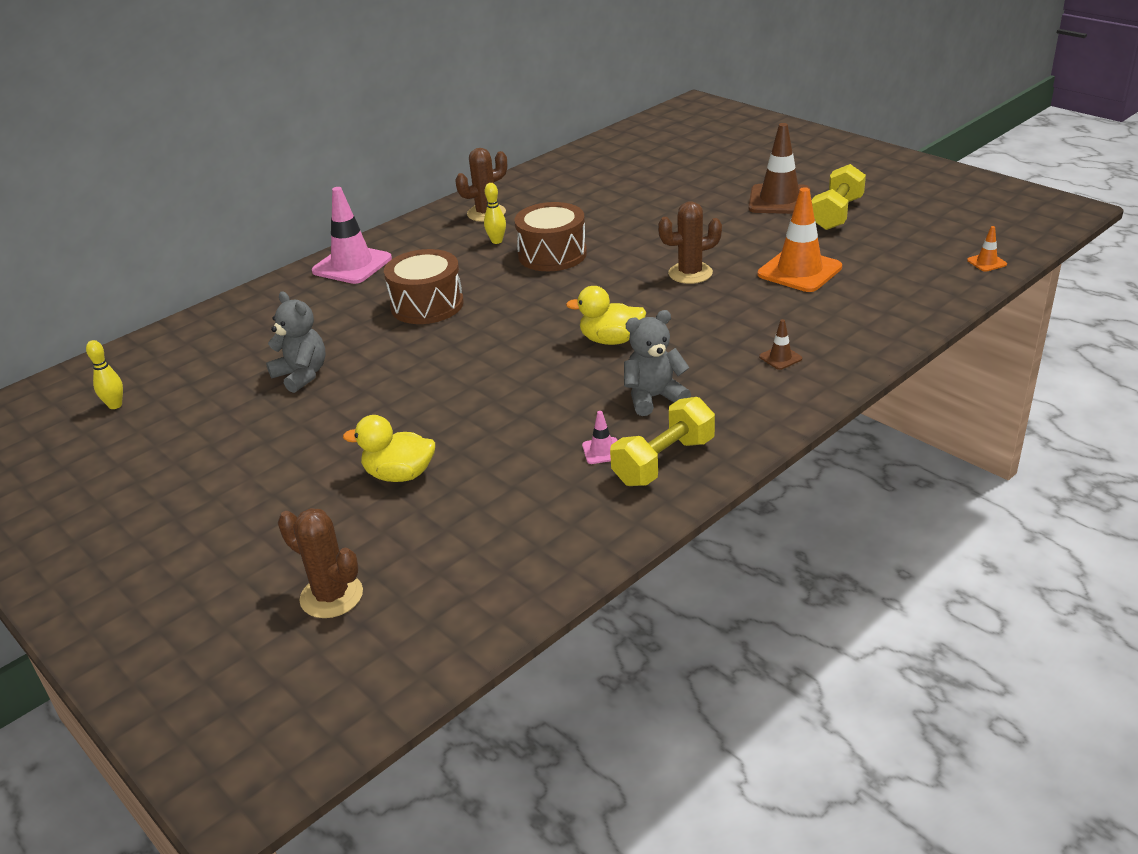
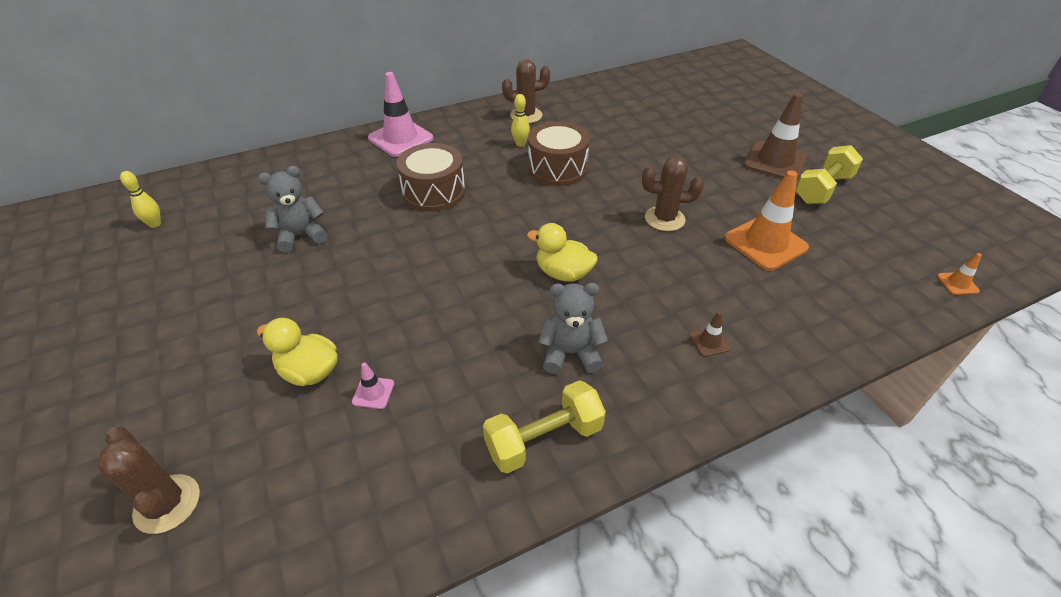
camera: 15 degrees right, 10 degrees up
grey teddy bear [266,291,326,393] -> grey teddy bear turned 90 degrees counterclockwise [258,166,327,253]
pink traffic cone [582,411,618,464] -> pink traffic cone moved to [352,362,394,409]

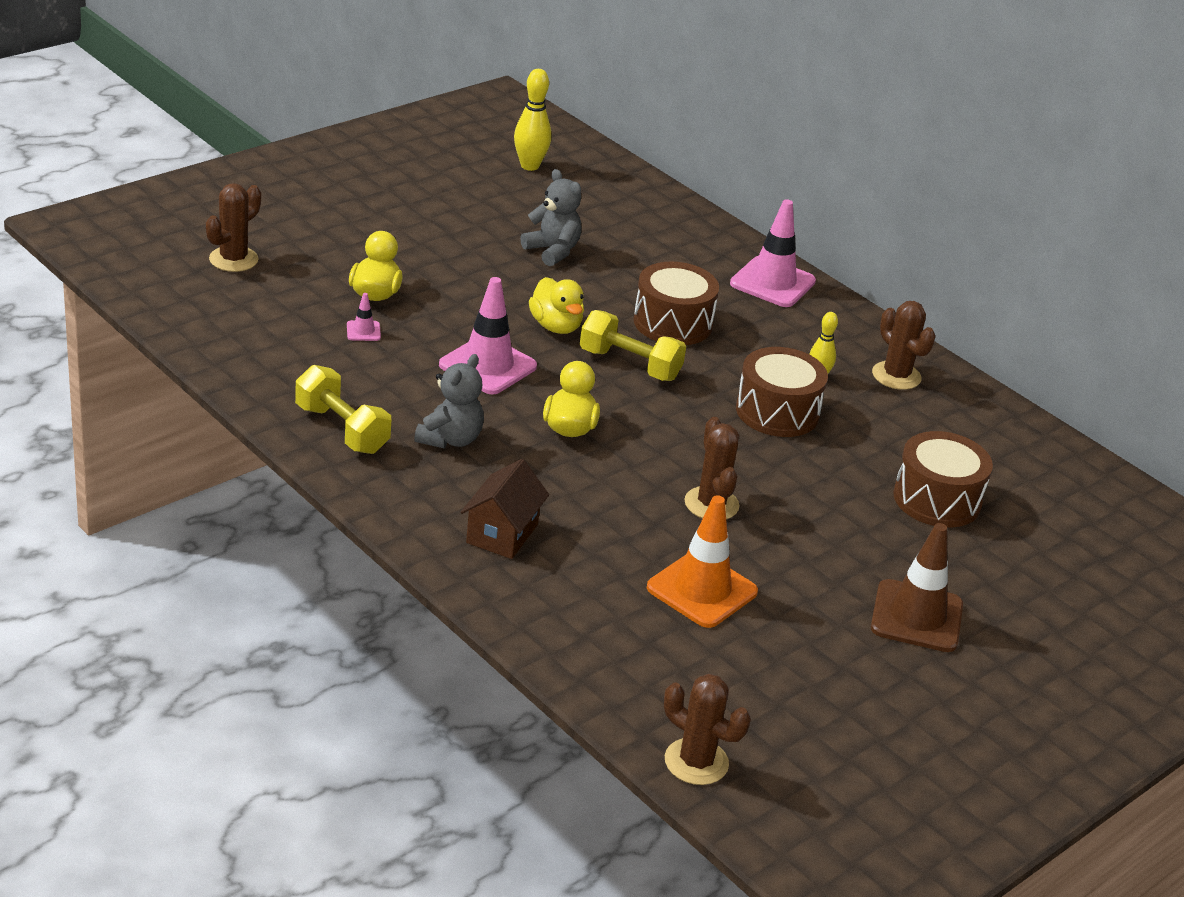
camera: 70 degrees right, 10 degrees down
yellow bowling pin [120,171,161,228] -> yellow bowling pin [514,69,551,171], size x1.58
grey teddy bear [538,283,608,374] -> grey teddy bear turned 45 degrees clockwise [414,354,484,448]
brown traffic cone [689,311,731,357] -> brown house [461,459,549,559]
yellow dumbbell [795,145,863,204] -> yellow dumbbell moved to [580,310,686,381]
orange traffic cone [937,253,982,295] -> brown cactus [664,674,751,785]
none -> pink traffic cone [439,277,537,394]
none -> yellow duck [529,277,584,334]
none -> brown drum [893,431,993,527]

